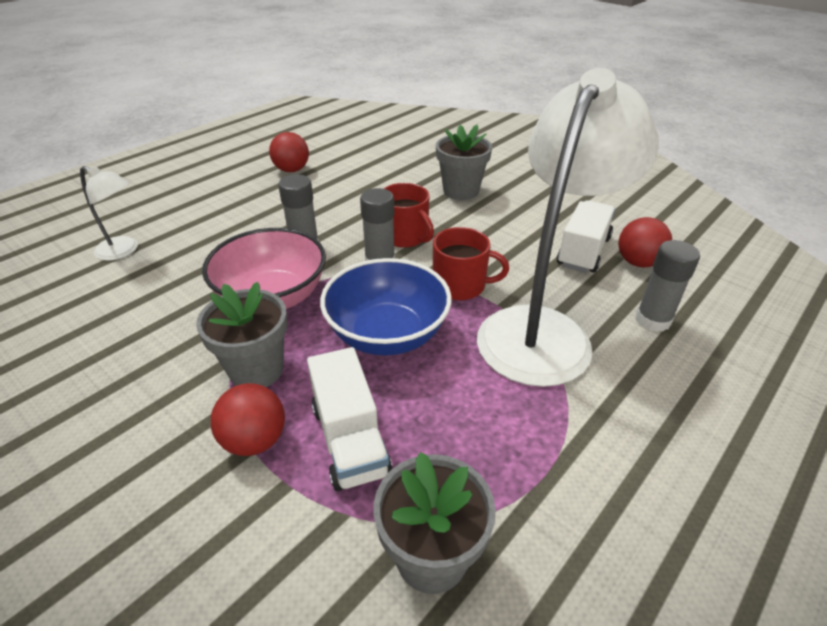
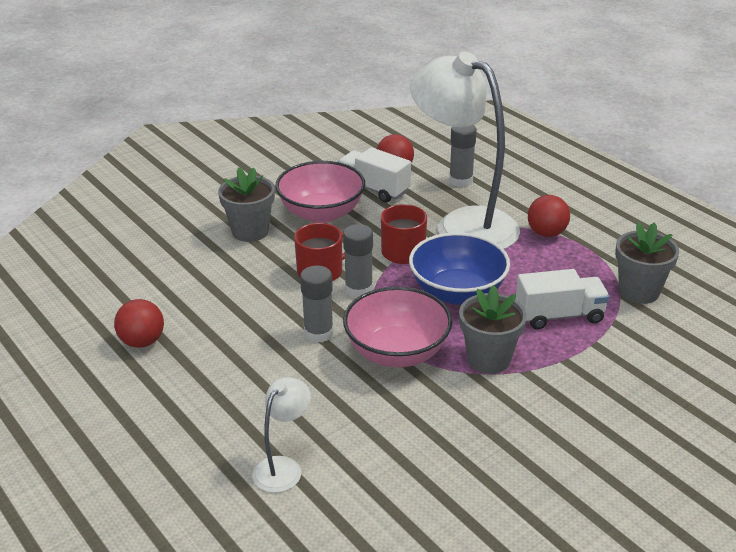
camera: 80 degrees left, 5 degrees down
red ball [211,383,285,456] -> red ball moved to [528,195,570,237]
none -> pink bowl [275,161,365,223]

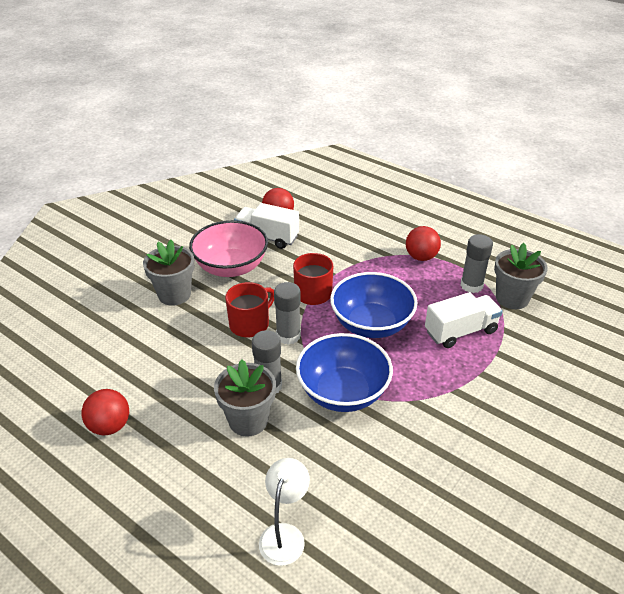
camera: 15 degrees left, 5 degrees up
pink bowl [343,287,452,368] -> blue bowl [296,333,393,412]
white lamp [410,52,520,249] -> none
grey glue stick [449,125,477,187] -> grey glue stick moved to [461,234,493,293]
grey flower pot [459,285,527,374] -> grey flower pot moved to [214,359,276,437]

